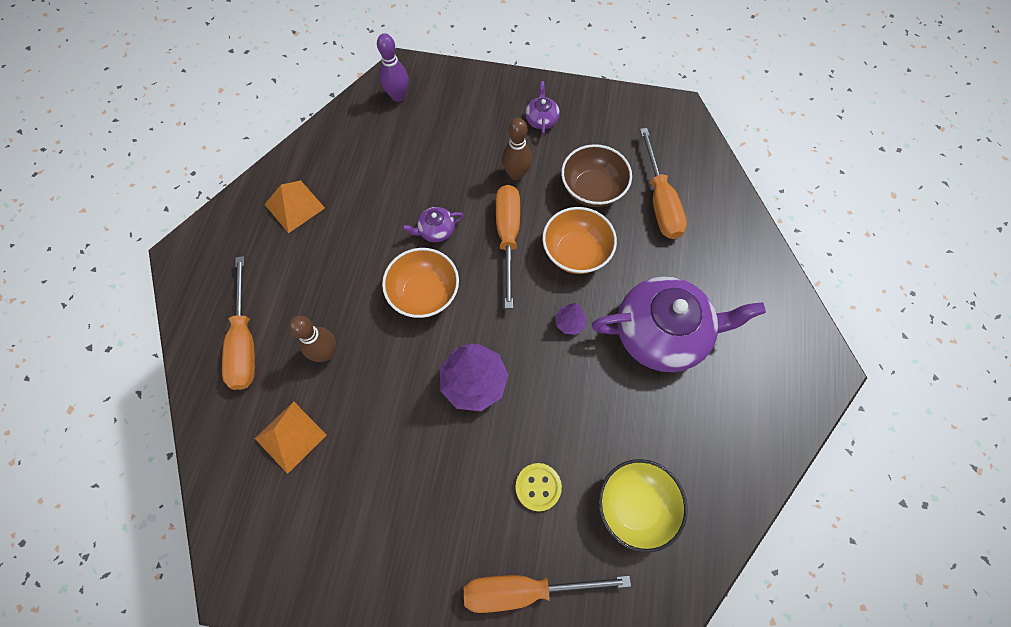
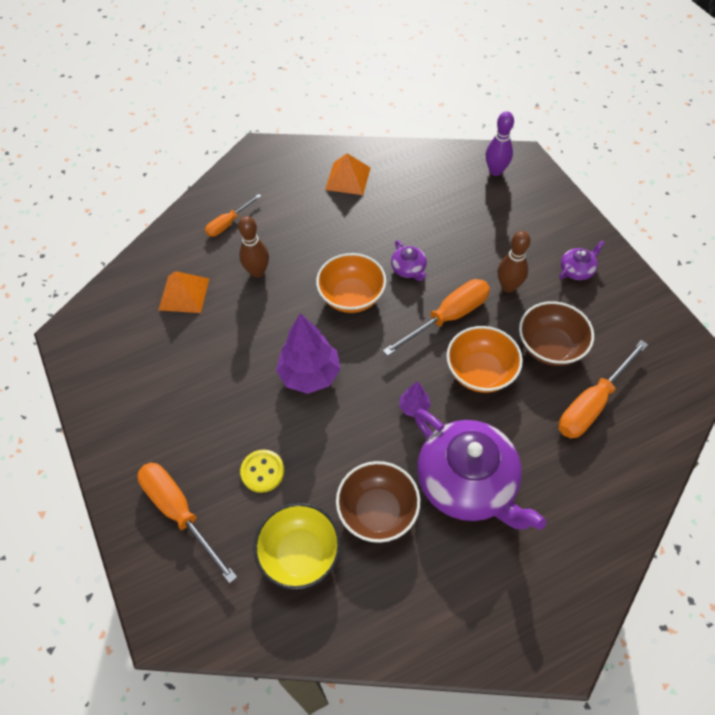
camera: 55 degrees right, 10 degrees down
orange screwdriver [222,256,255,390] -> orange screwdriver [205,194,261,237], size x0.59
purple teapot [402,207,464,242] -> purple teapot turned 150 degrees counterclockwise [391,240,427,281]
none -> brown bowl [336,461,420,543]

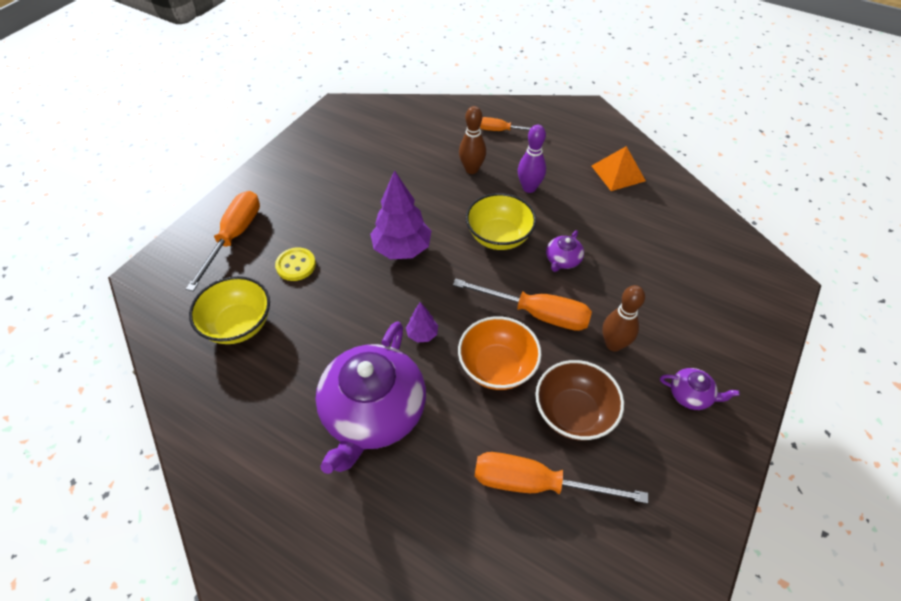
camera: 55 degrees right, 5 degrees down
orange pyramid [159,271,209,313] -> none
orange bowl [316,253,386,313] -> yellow bowl [466,193,537,250]
brown bowl [336,461,420,543] -> none
purple bowling pin [486,112,514,176] -> purple bowling pin moved to [518,125,546,193]

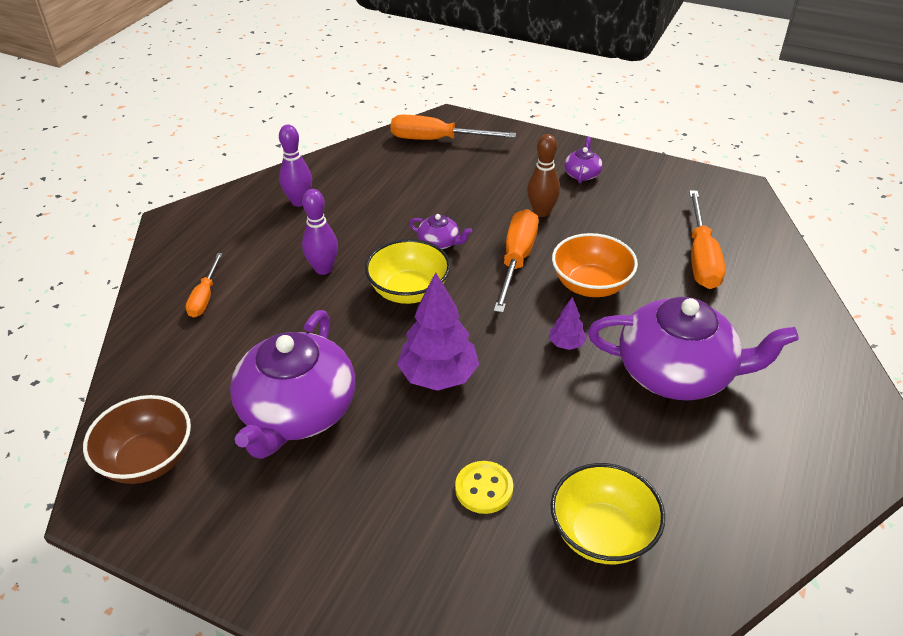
camera: 95 degrees left, 10 degrees down
orange screwdriver [186,191,260,291] -> orange screwdriver moved to [390,115,516,140]
brown bowling pin [459,106,486,174] -> none
brown bowl [535,360,624,440] -> brown bowl moved to [83,395,191,484]
orange pyramid [592,146,646,191] -> purple bowling pin [279,125,312,207]
none -> purple teapot [230,310,355,459]

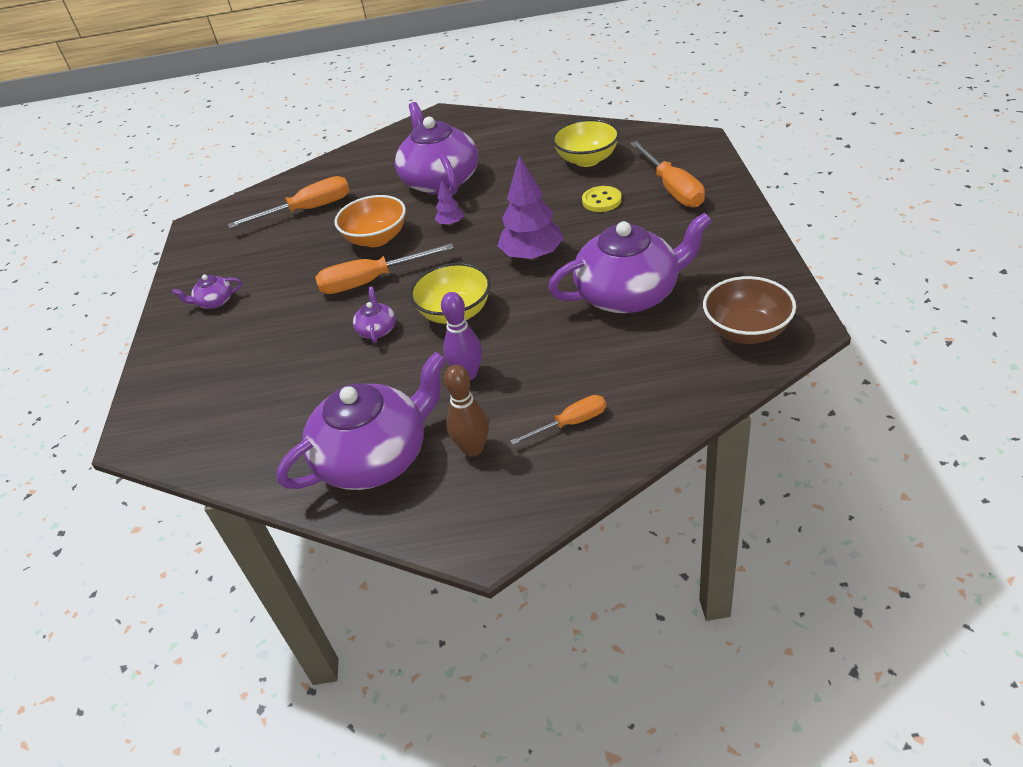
camera: 115 degrees left, 0 degrees up
purple bowling pin [279,125,312,207] -> purple teapot [277,352,446,490]
orange screwdriver [390,115,516,140] -> orange screwdriver moved to [630,141,705,208]
brown bowling pin [527,134,560,217] -> brown bowling pin moved to [444,365,489,456]

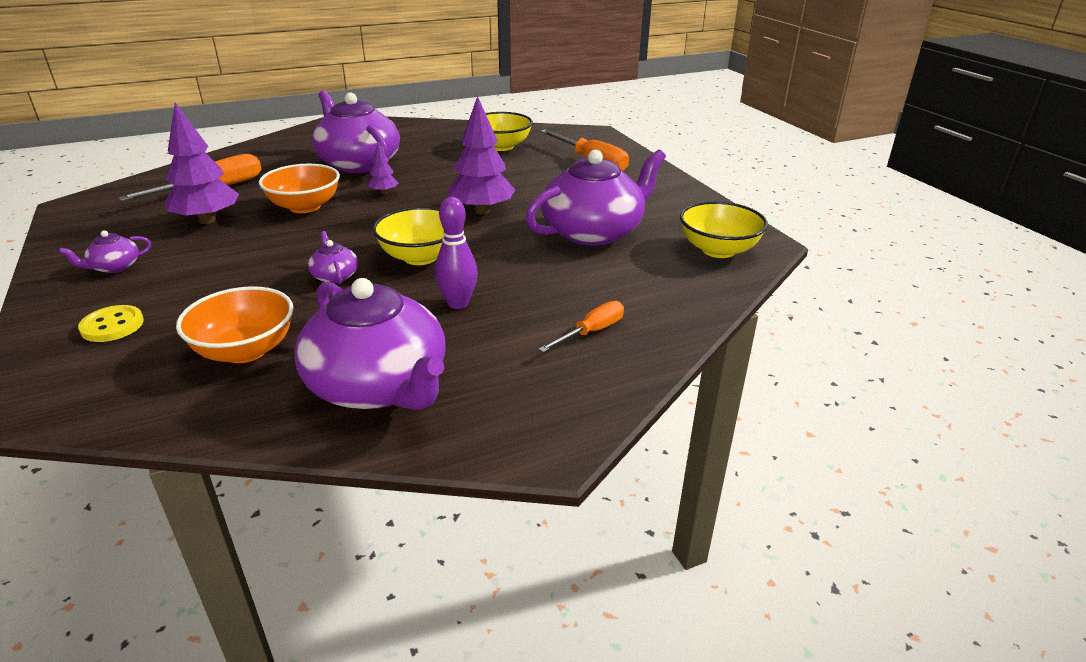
camera: 25 degrees left, 10 degrees down
purple teapot [277,352,446,490] -> purple teapot turned 105 degrees clockwise [294,278,445,410]
orange screwdriver [315,243,454,294] -> none
brown bowling pin [444,365,489,456] -> none
yellow button [582,186,622,212] -> yellow button moved to [78,305,144,342]
brown bowl [703,276,796,344] -> yellow bowl [680,201,768,258]
none -> purple tree [165,102,239,224]
none -> orange bowl [176,286,294,363]

